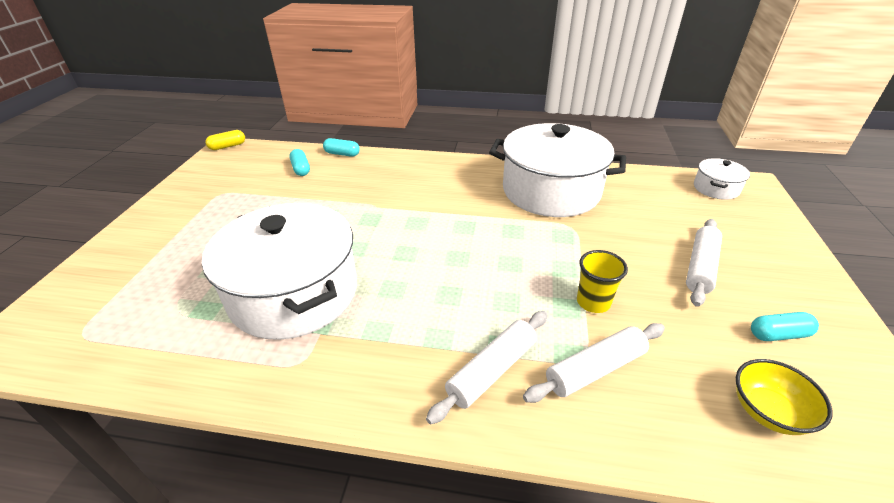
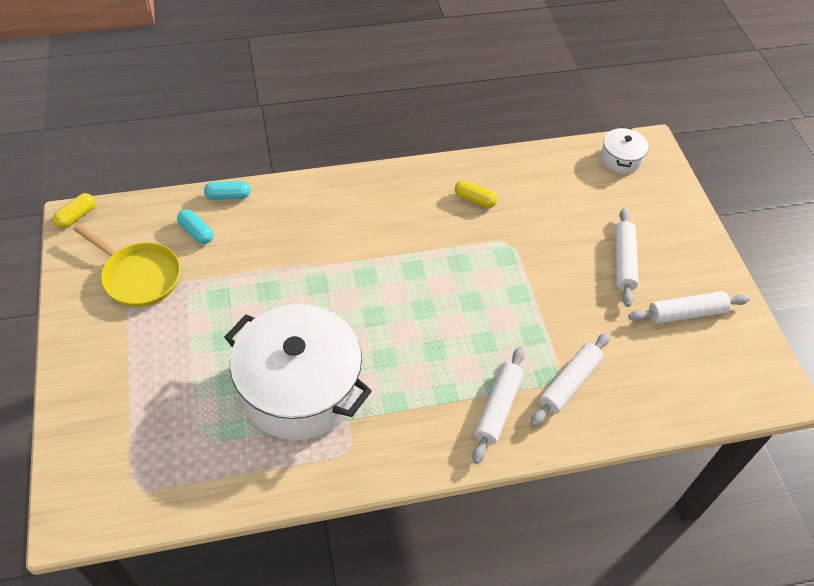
camera: 25 degrees left, 15 degrees up
white pot [489,123,626,217] -> yellow capsule [455,181,497,208]
yellow cup [577,250,628,313] -> none
yellow bowl [736,359,833,435] -> none
turquoise capsule [751,312,819,341] -> white rolling pin [628,291,750,324]
none -> yellow pan [73,224,180,307]

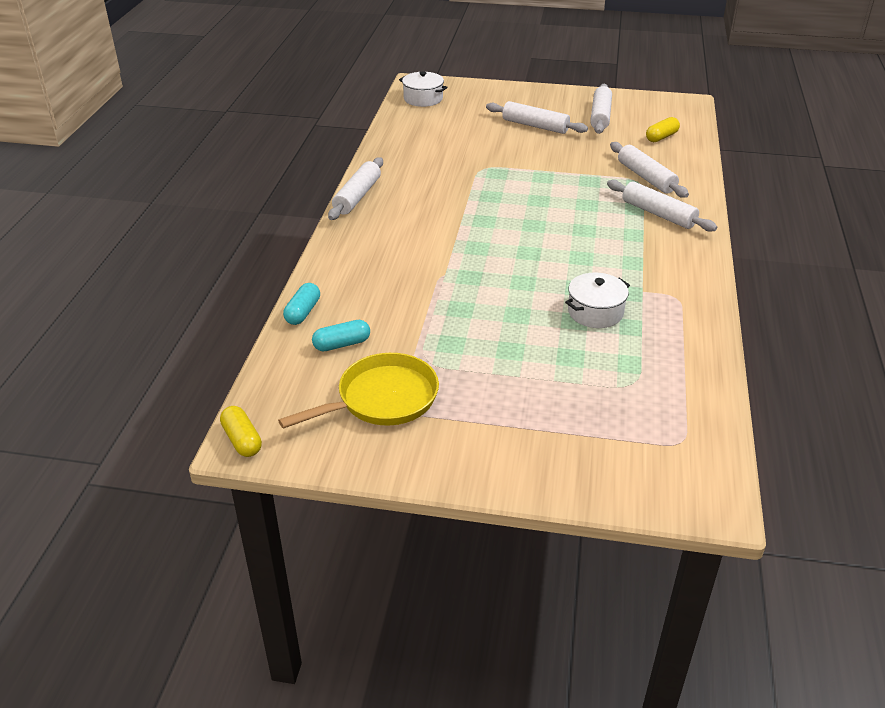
camera: 65 degrees left, 15 degrees down
white pot [224,304,372,440] -> white pot [565,272,630,328], size x0.44
yellow capsule [455,181,497,208] -> yellow capsule moved to [646,117,680,142]
none -> white rolling pin [328,157,383,220]

